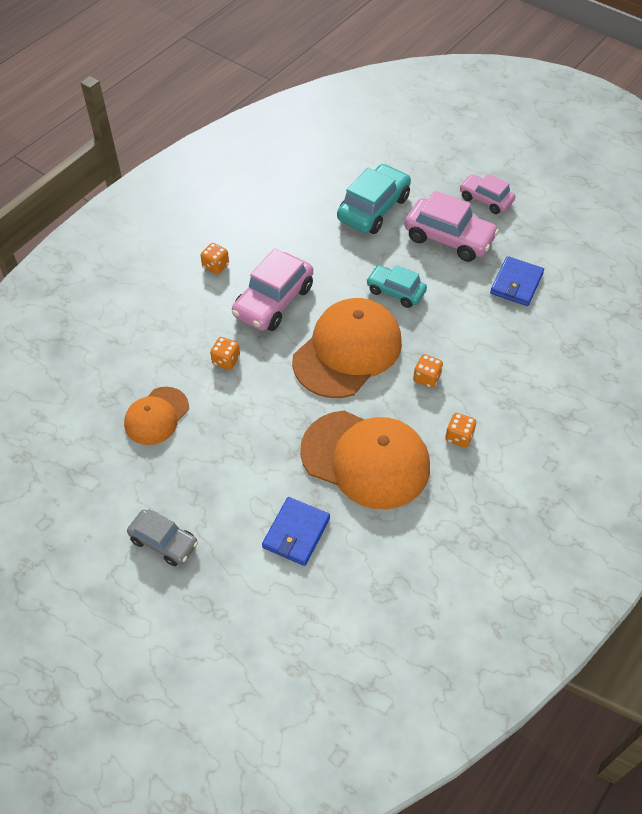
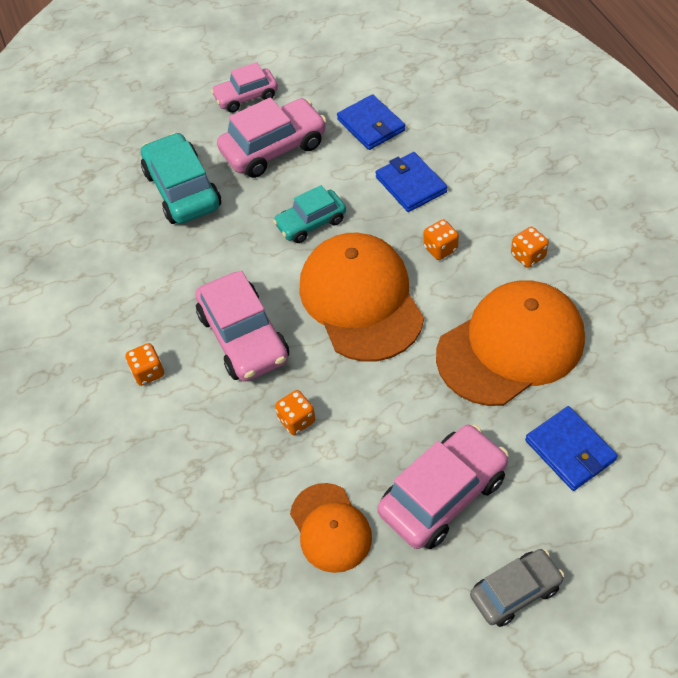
camera: 55 degrees left, 0 degrees up
none -> blue wallet [376,152,447,212]
none -> pink car [377,424,509,549]

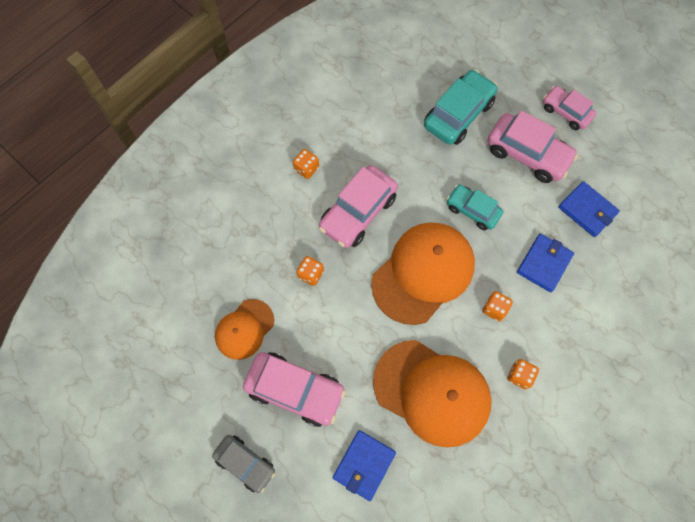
camera: 60 degrees right, 15 degrees up
blue wallet [337,94,405,150] -> blue wallet turned 75 degrees counterclockwise [558,181,620,237]

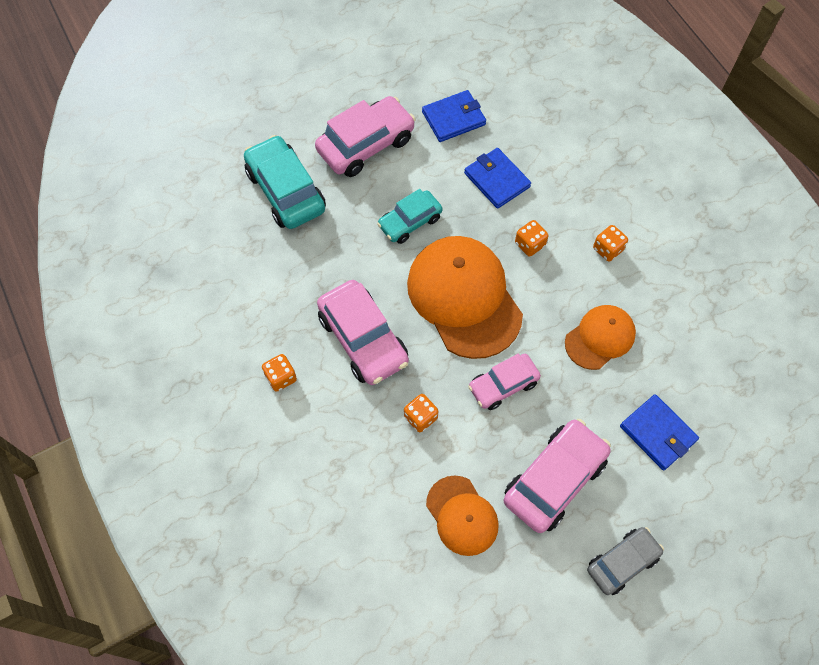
camera: 70 degrees left, 5 degrees down
orange cap [373,340,492,448] -> orange cap [565,305,636,370], size x0.56
pink car [543,86,596,130] -> pink car moved to [468,354,541,410]

